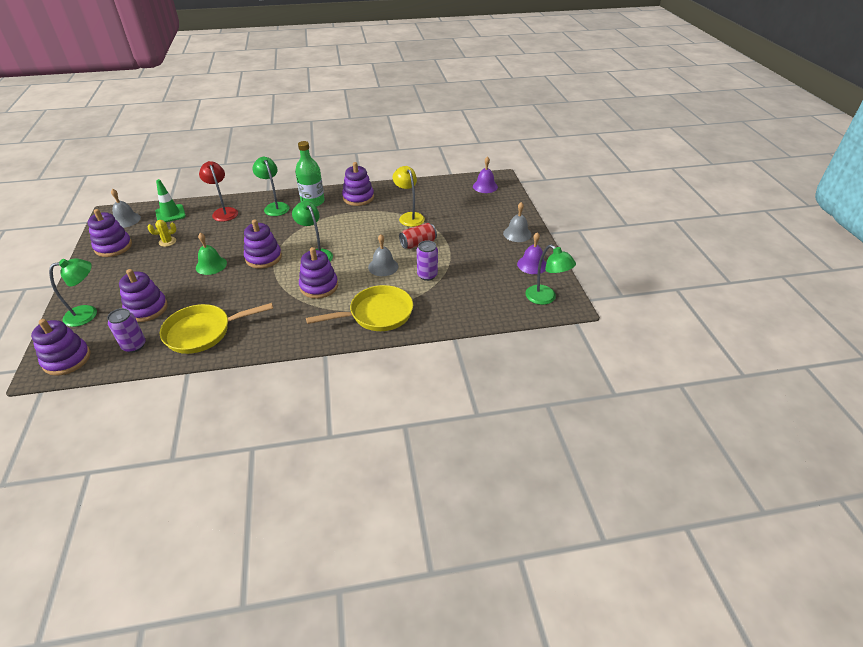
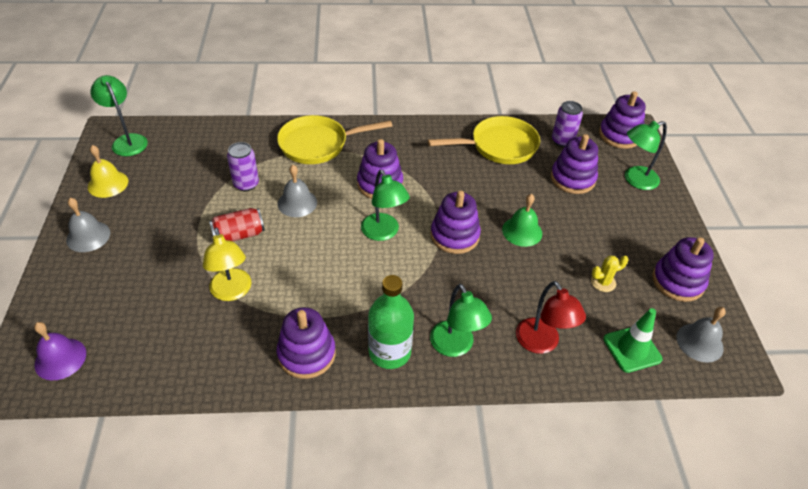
camera: 175 degrees left, 5 degrees up
purple bell [517,232,546,274] -> yellow bell [88,145,128,198]

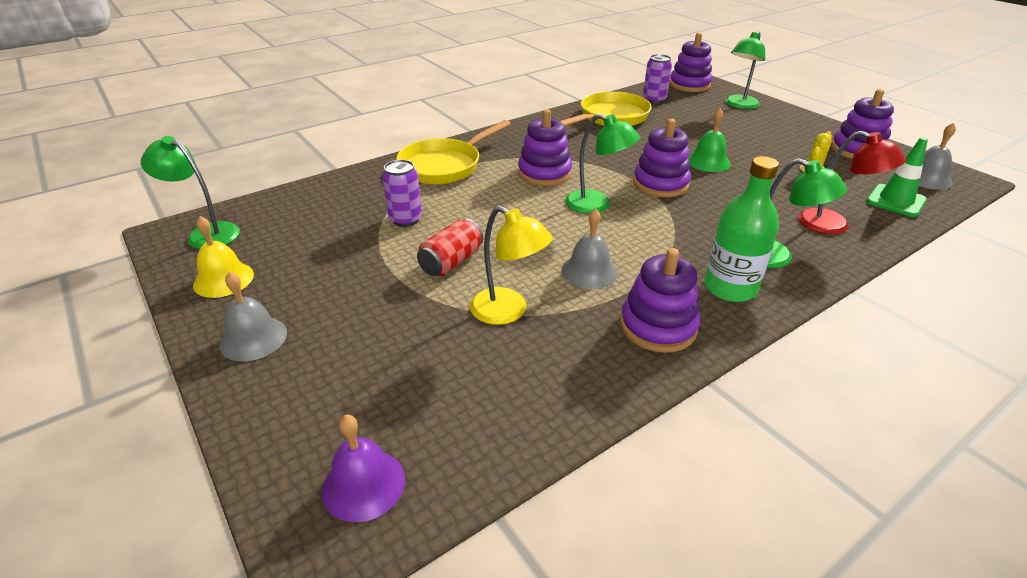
camera: 30 degrees left, 10 degrees down
grey bell [278,165,317,217] -> grey bell moved to [561,208,618,289]
purple stacking toy [551,134,598,194] -> none

